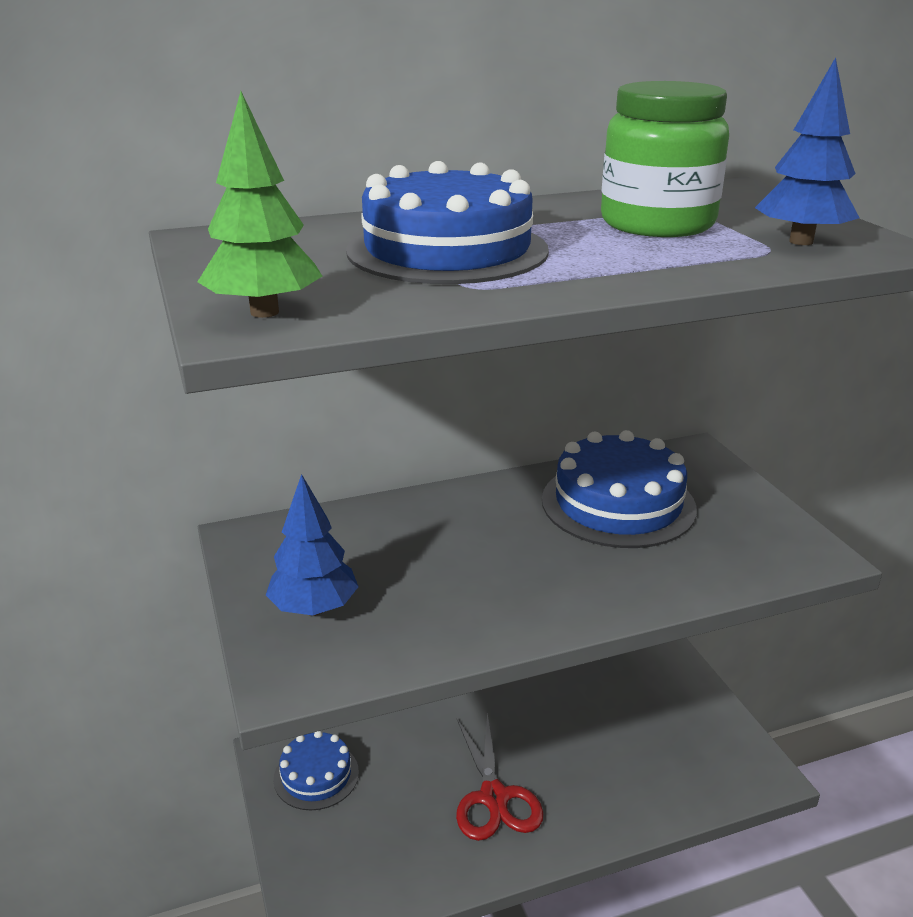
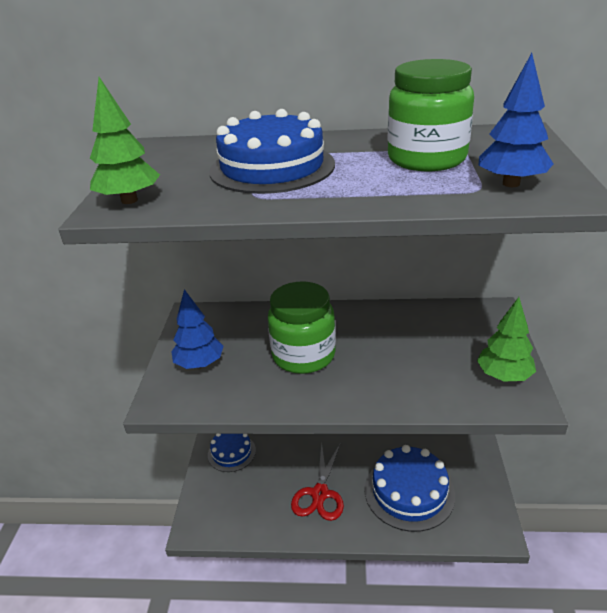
camera: 25 degrees right, 5 degrees up
blue cake [542,430,697,548] -> blue cake moved to [365,445,455,532]
none -> green jar [268,281,336,374]
none -> green tree [477,297,536,381]

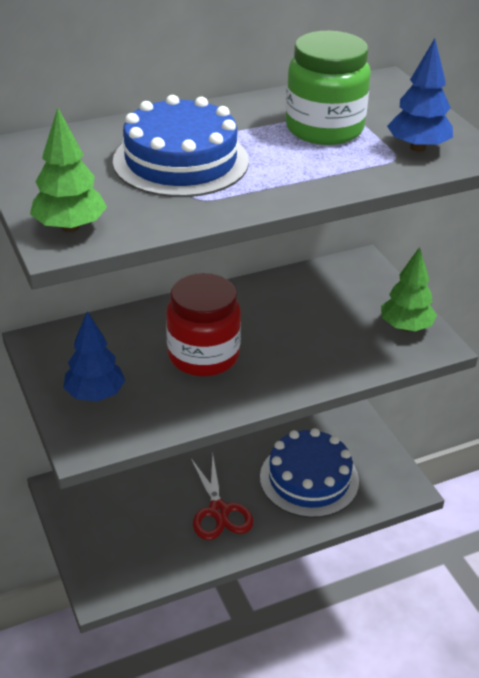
camera: 30 degrees left, 5 degrees up
blue cake [208,434,256,472] -> none
green jar [268,281,336,374] -> red jar [166,273,241,376]

